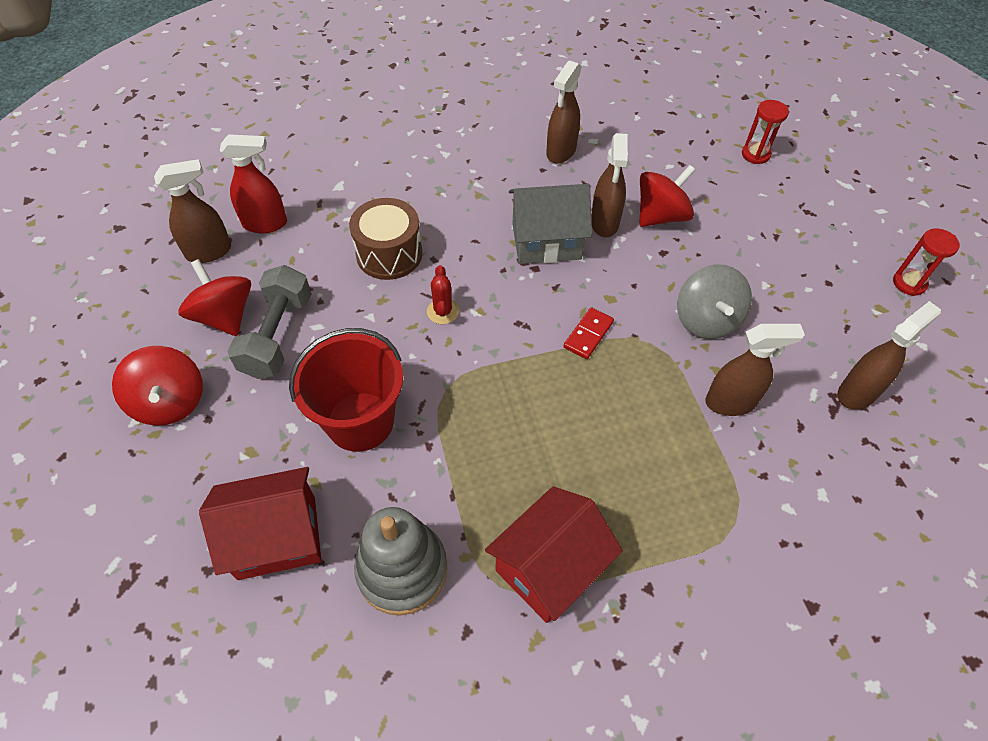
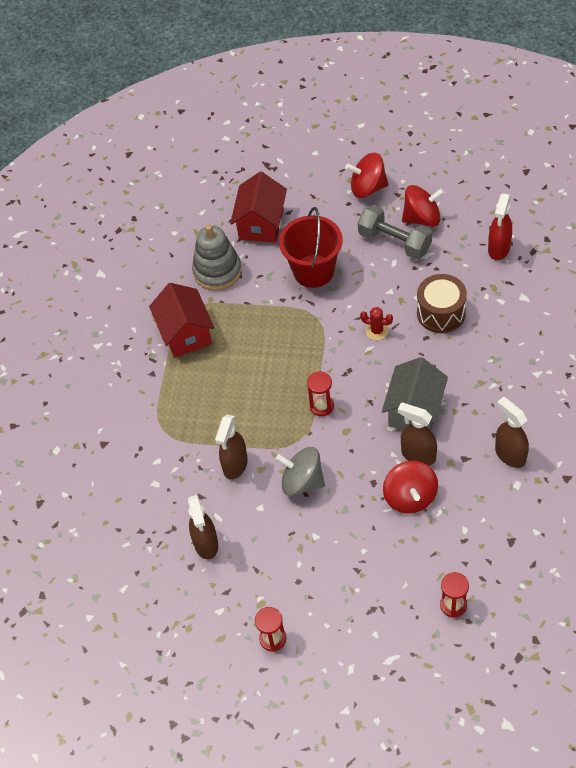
camera: 120 degrees right, 0 degrees up
brown spray bottle [154,159,231,263] -> none
red domino [563,307,614,359] -> red hourglass [307,371,334,416]

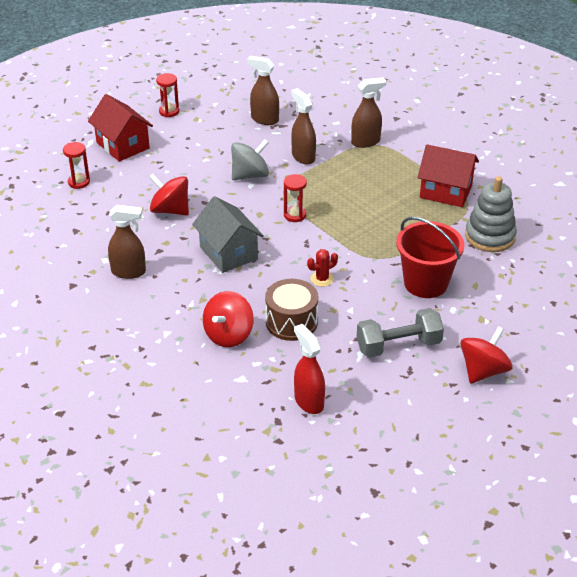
camera: 125 degrees right, 15 degrees down
red house [230,172,287,243] -> red house moved to [88,94,153,162]
brown spray bottle [398,403,437,466] -> brown spray bottle moved to [351,77,386,148]
red spinning top [402,185,444,227] -> red spinning top moved to [203,291,254,347]

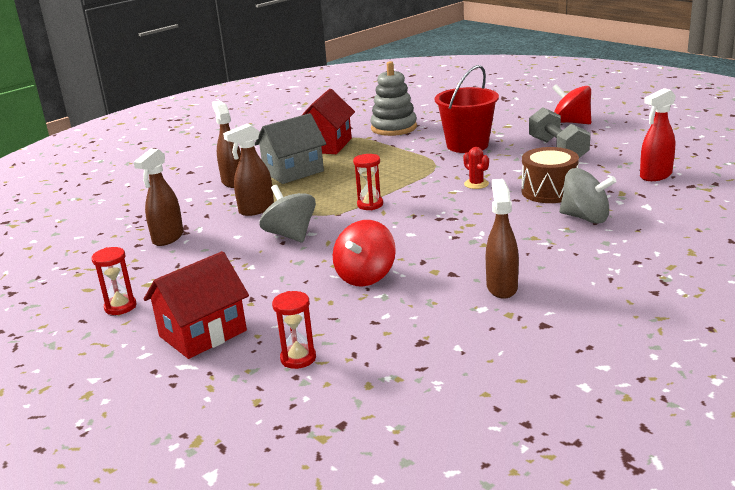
camera: 90 degrees left, 15 degrees down
grey house [192,196,264,273] -> grey house moved to [255,113,326,184]
red spinning top [203,291,254,347] -> grey spinning top [559,168,616,224]

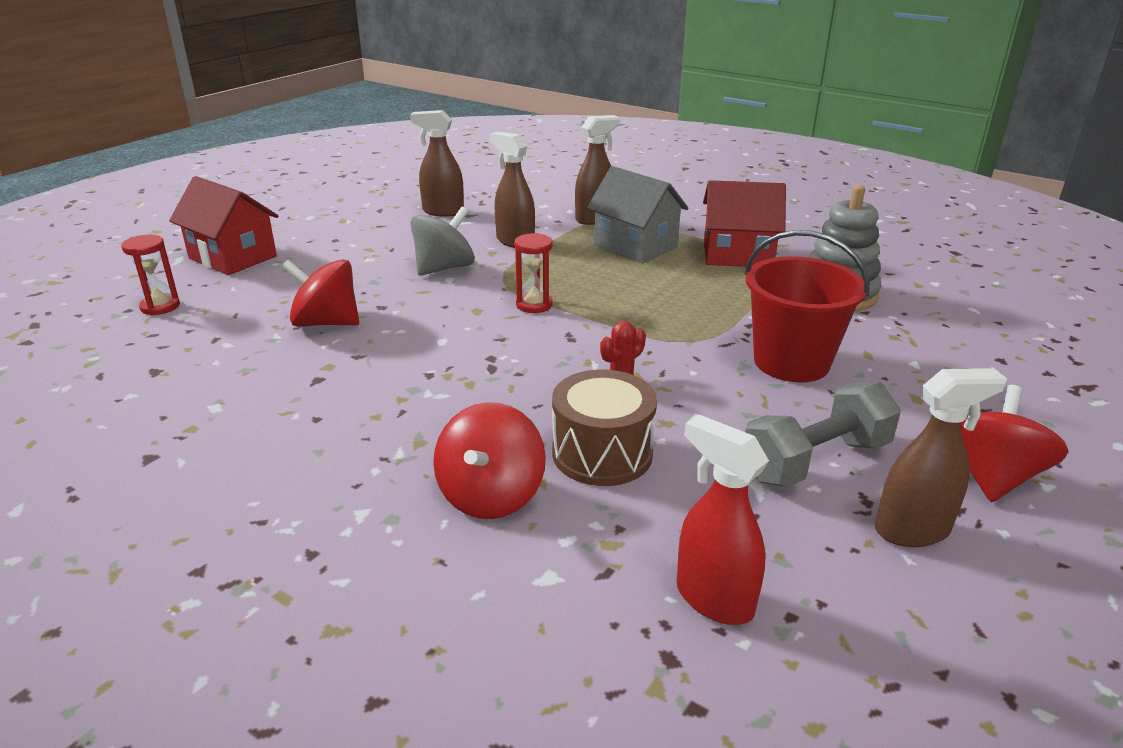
camera: 75 degrees right, 5 degrees up
red hourglass [92,247,136,315] -> none
brown spray bottle [486,179,519,299] -> brown spray bottle moved to [875,368,1007,547]
grey spinning top [559,168,616,224] -> red spinning top [433,402,546,519]

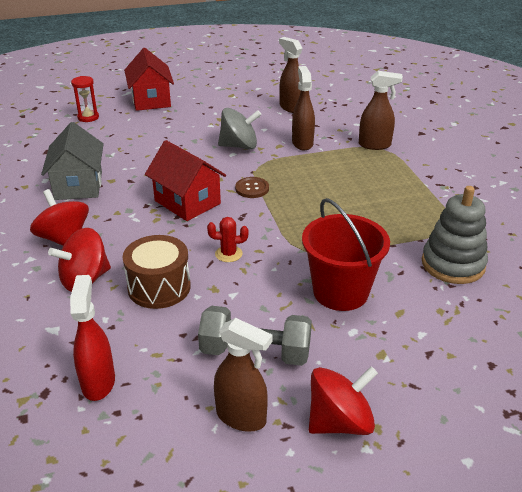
camera: 40 degrees right, 5 degrees up
red spinning top [282,260,359,327] -> red spinning top moved to [30,189,89,246]
red hourglass [514,233,553,313] -> brown button [235,177,269,198]
grey house [587,166,689,263] -> grey house moved to [41,122,104,200]
red house [703,180,786,267] -> red house moved to [145,140,226,221]

